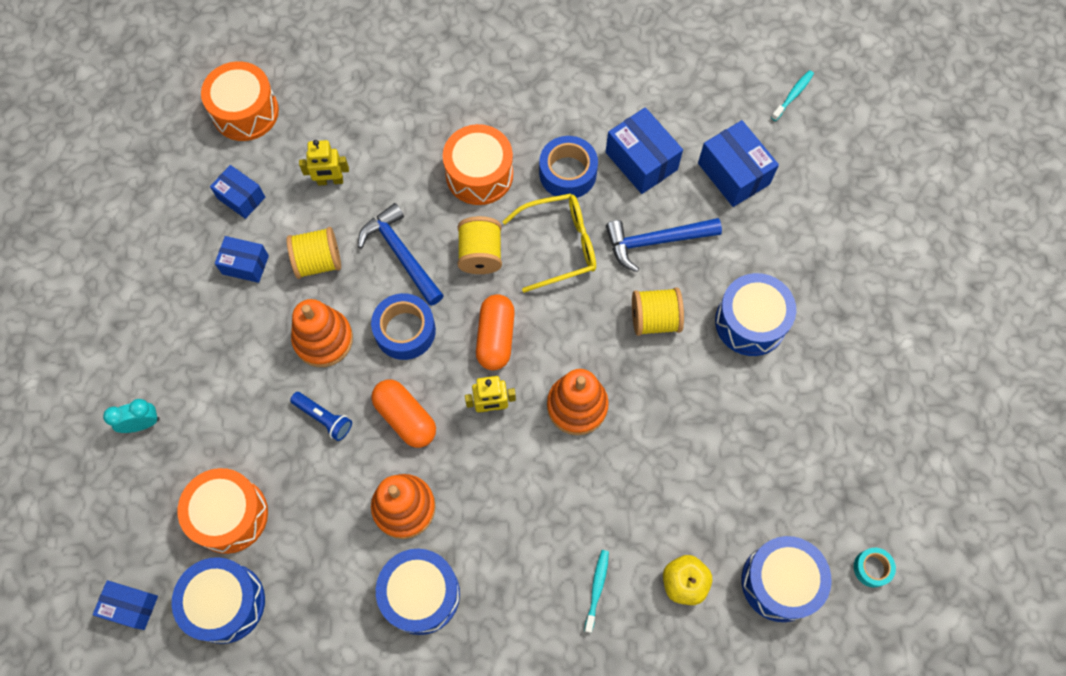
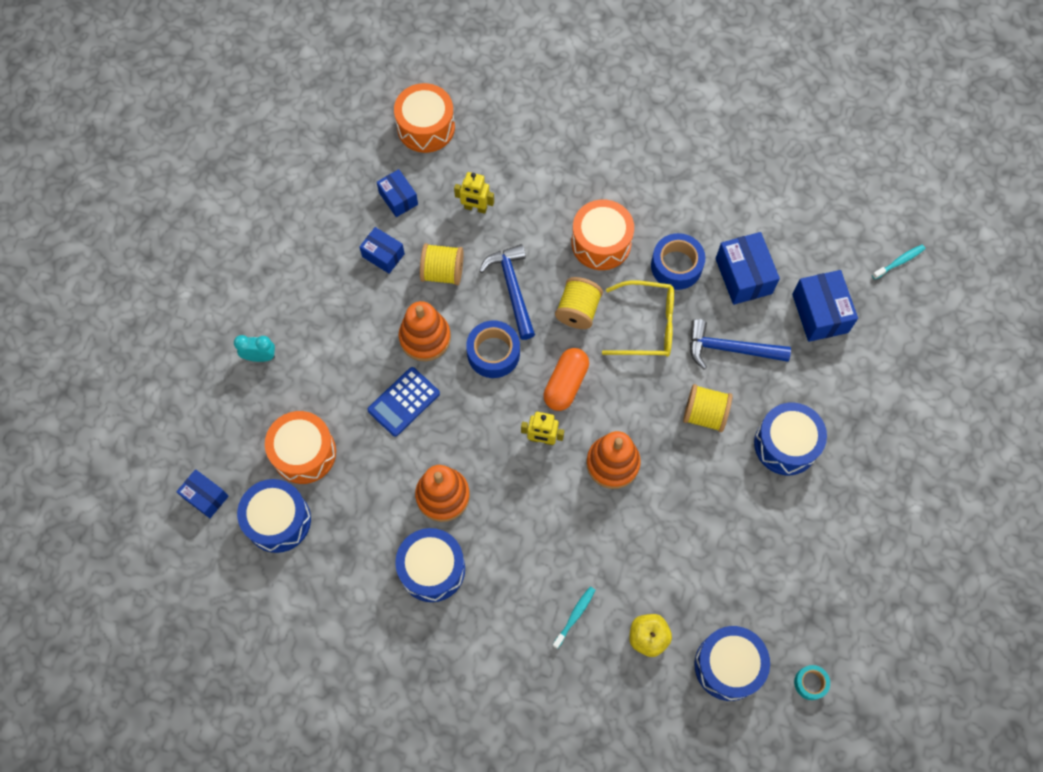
camera: 20 degrees right, 0 degrees up
blue flashlight [290,392,352,441] -> blue calculator [367,367,440,437]
orange capsule [371,380,436,448] -> none

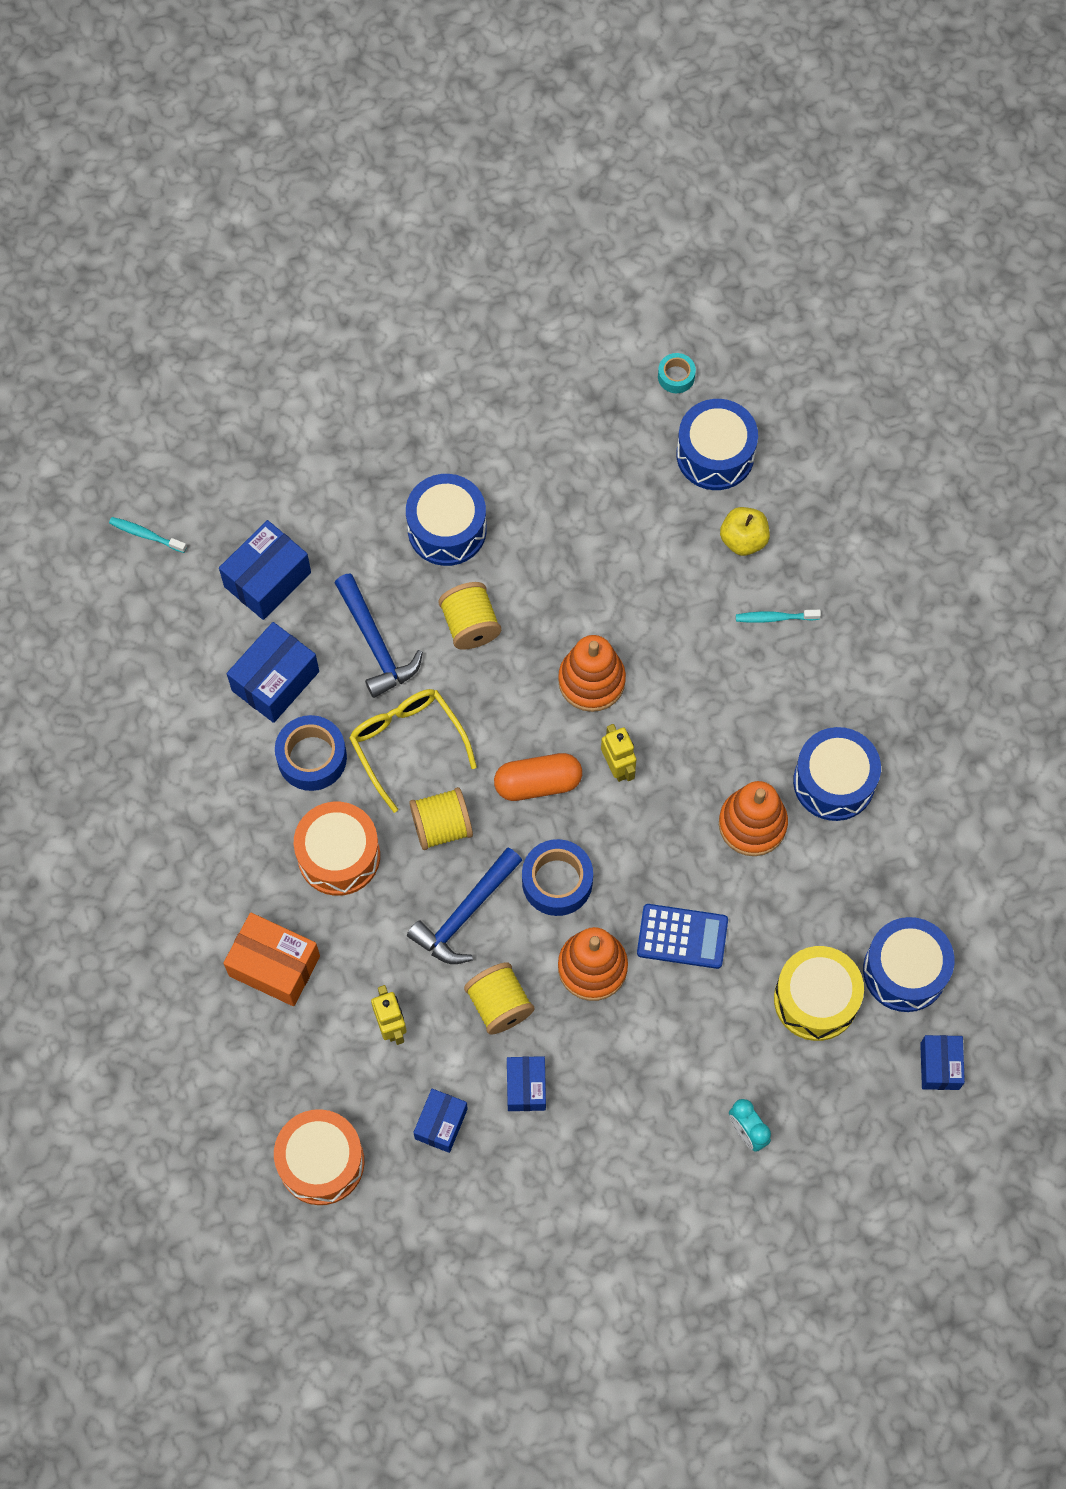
camera: 125 degrees left, 0 degrees up
orange drum [265,411,336,484] -> yellow drum [774,946,864,1041]
none -> orange box [223,913,320,1006]

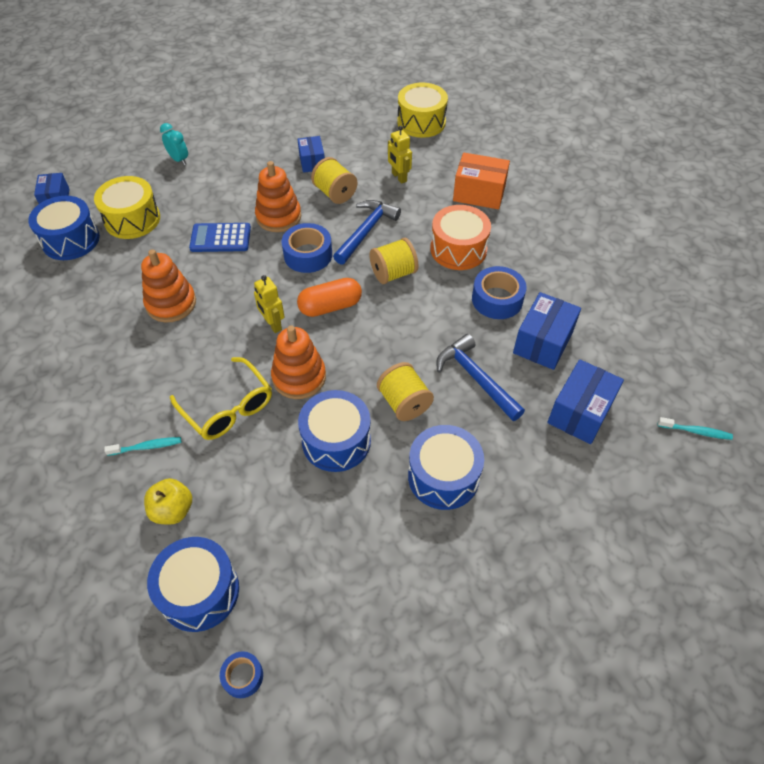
camera: 170 degrees right, 15 degrees down
orange drum [274,1109,364,1205] -> yellow drum [397,83,448,138]
yellow glasses [349,689,477,813] -> yellow glasses moved to [170,357,272,440]
blue box [413,1089,468,1153] -> none
turquoise tape [658,353,696,393] -> blue tape [220,651,263,698]
blue drum [793,727,881,821] -> blue drum moved to [298,390,371,472]

